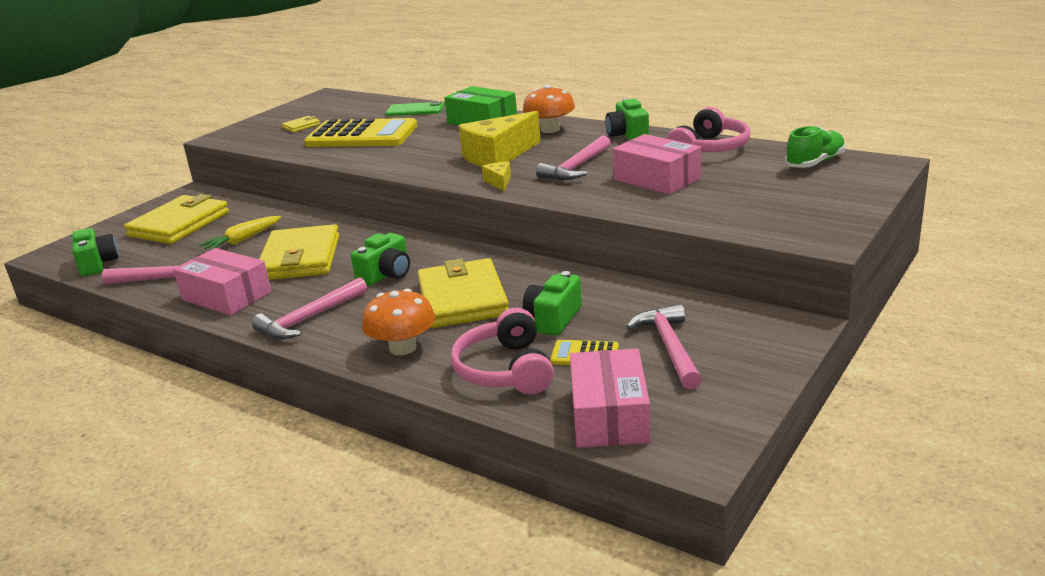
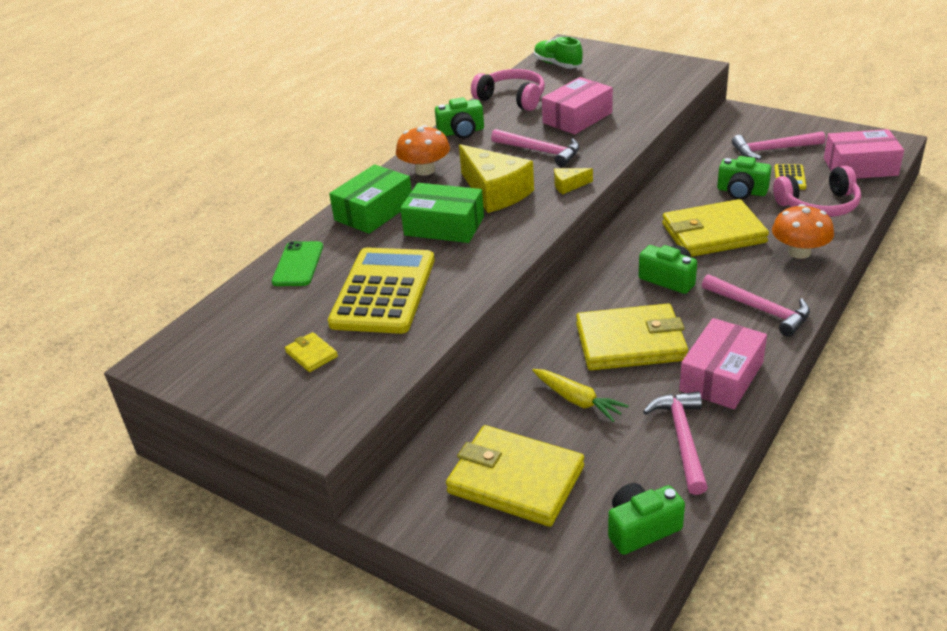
camera: 90 degrees left, 10 degrees up
none -> green box [400,183,484,243]

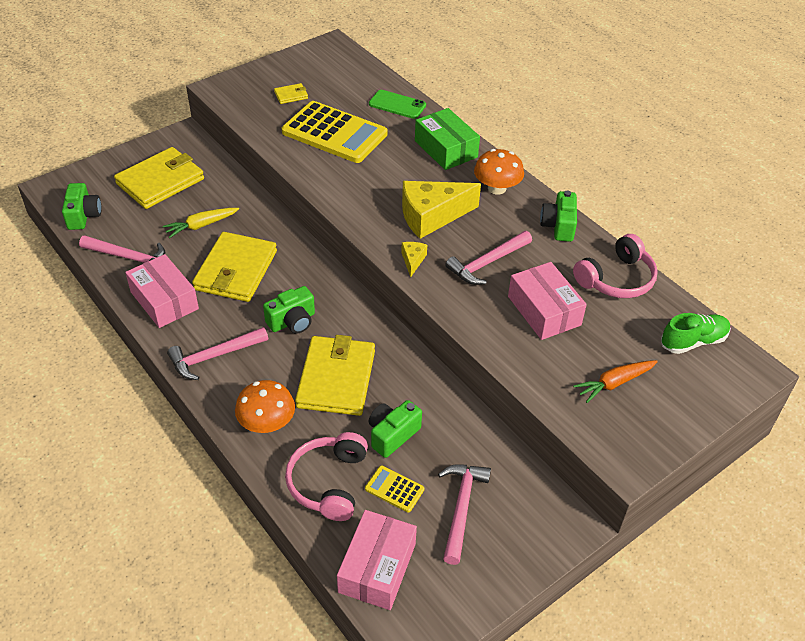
camera: 105 degrees right, 10 degrees up
green box [400,183,484,243] -> none
none -> orange carrot [573,360,658,403]

